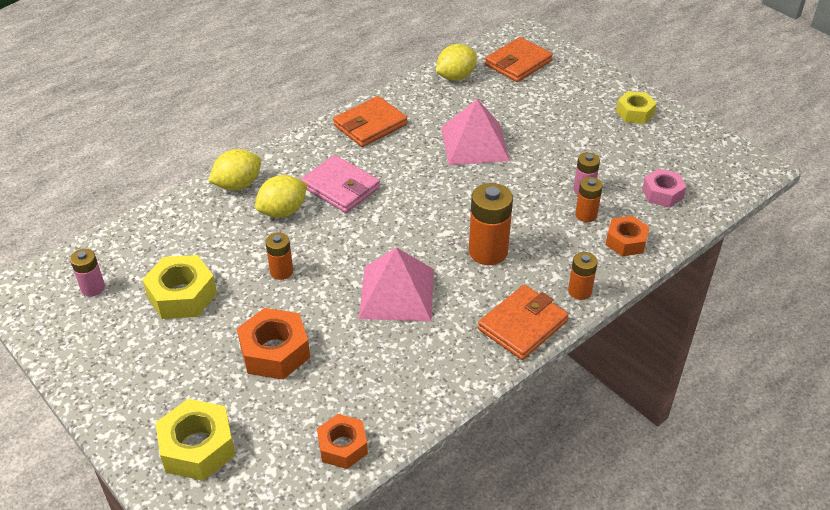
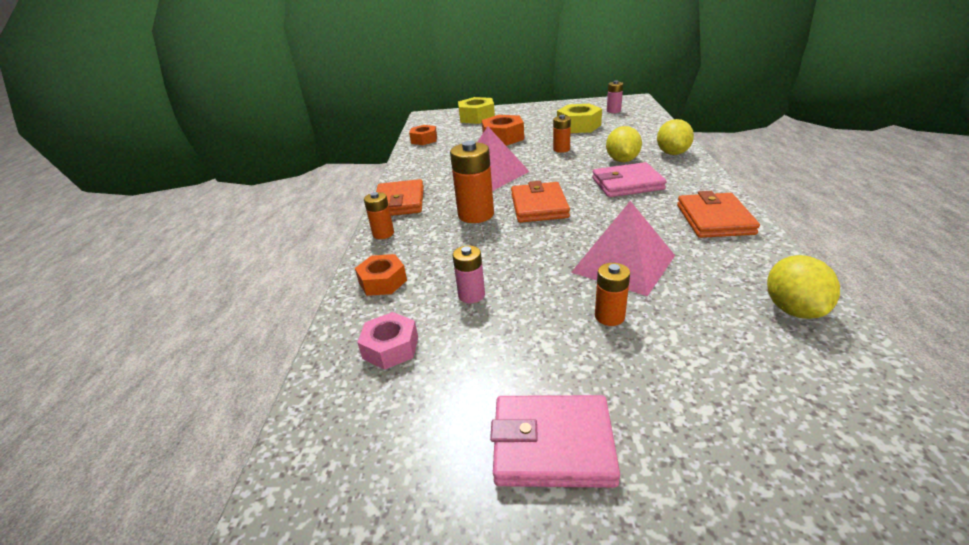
camera: 135 degrees right, 10 degrees down
orange wallet [485,37,553,82] -> orange wallet moved to [511,181,570,223]
orange battery [575,177,603,222] -> orange battery moved to [595,263,630,326]
yellow nut [616,91,657,124] -> pink wallet [490,395,620,488]

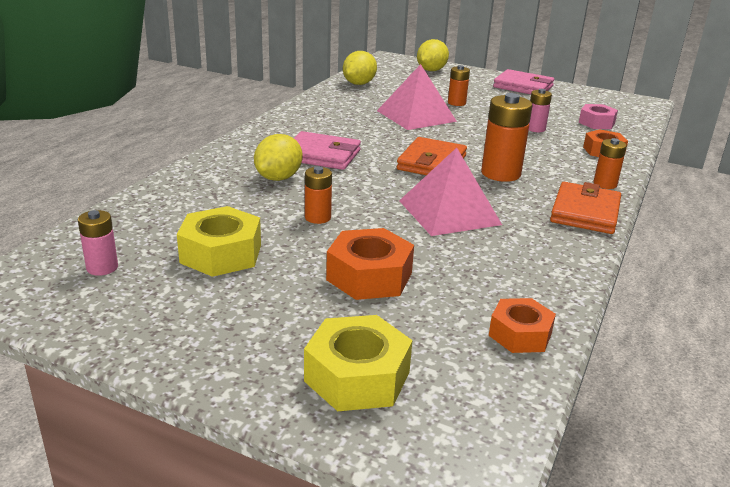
camera: 160 degrees left, 5 degrees down
yellow lemon [657,119,694,155] -> yellow lemon moved to [417,39,449,71]
orange wallet [677,191,760,238] -> none

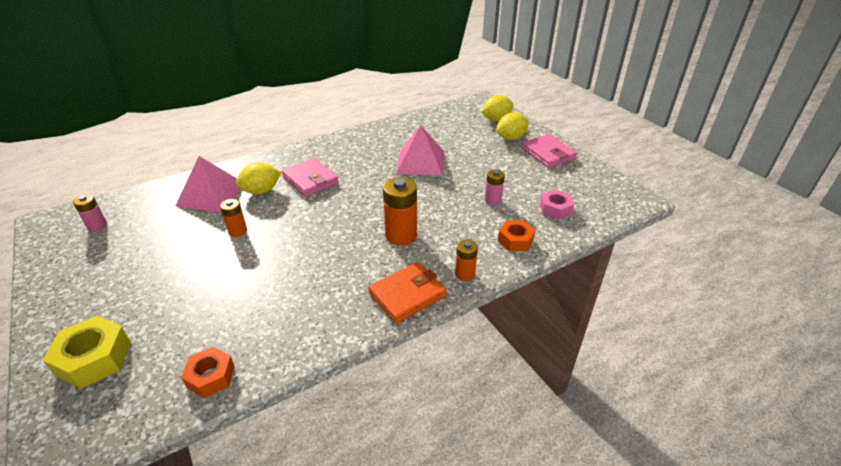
camera: 35 degrees right, 10 degrees up
yellow nut [177,206,261,277] -> none
orange nut [326,228,414,300] -> none
yellow lemon [343,51,377,85] -> yellow lemon moved to [496,112,529,140]
orange wallet [397,137,467,175] -> none
pink pyramid [399,148,502,236] -> pink pyramid moved to [175,156,242,213]
orange battery [448,65,470,106] -> none

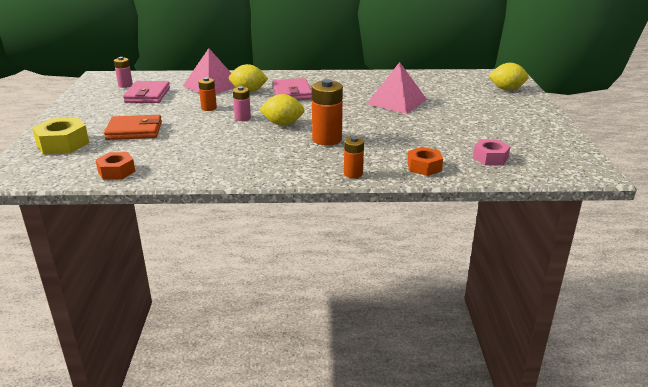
camera: 30 degrees right, 10 degrees down
orange wallet [368,262,447,324] -> orange wallet moved to [104,115,162,140]
pink battery [485,169,505,205] -> pink battery moved to [233,86,251,121]
yellow lemon [496,112,529,140] -> yellow lemon moved to [259,94,305,126]
pink wallet [522,134,577,168] -> pink wallet moved to [123,81,170,103]

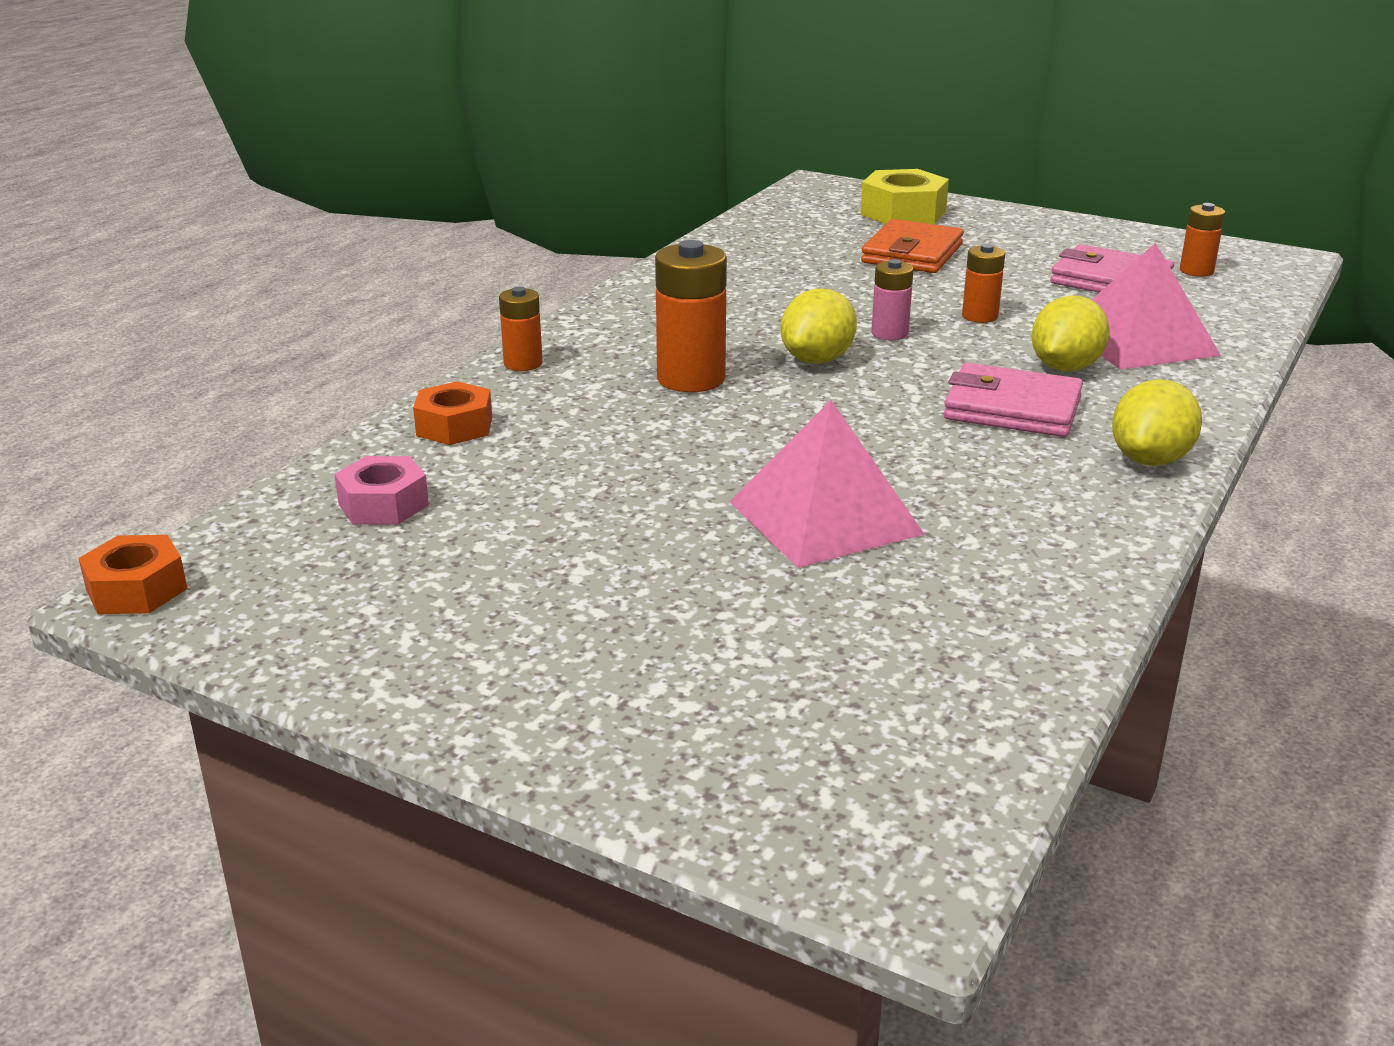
camera: 120 degrees right, 0 degrees up
orange nut [96,152,136,180] -> orange nut moved to [78,535,187,614]
pink battery [114,57,133,88] -> orange battery [1180,203,1225,277]
yellow lemon [489,63,529,90] -> yellow lemon moved to [1112,379,1202,466]

